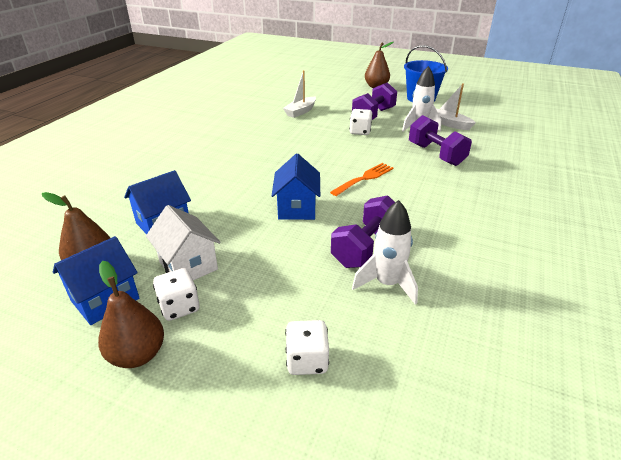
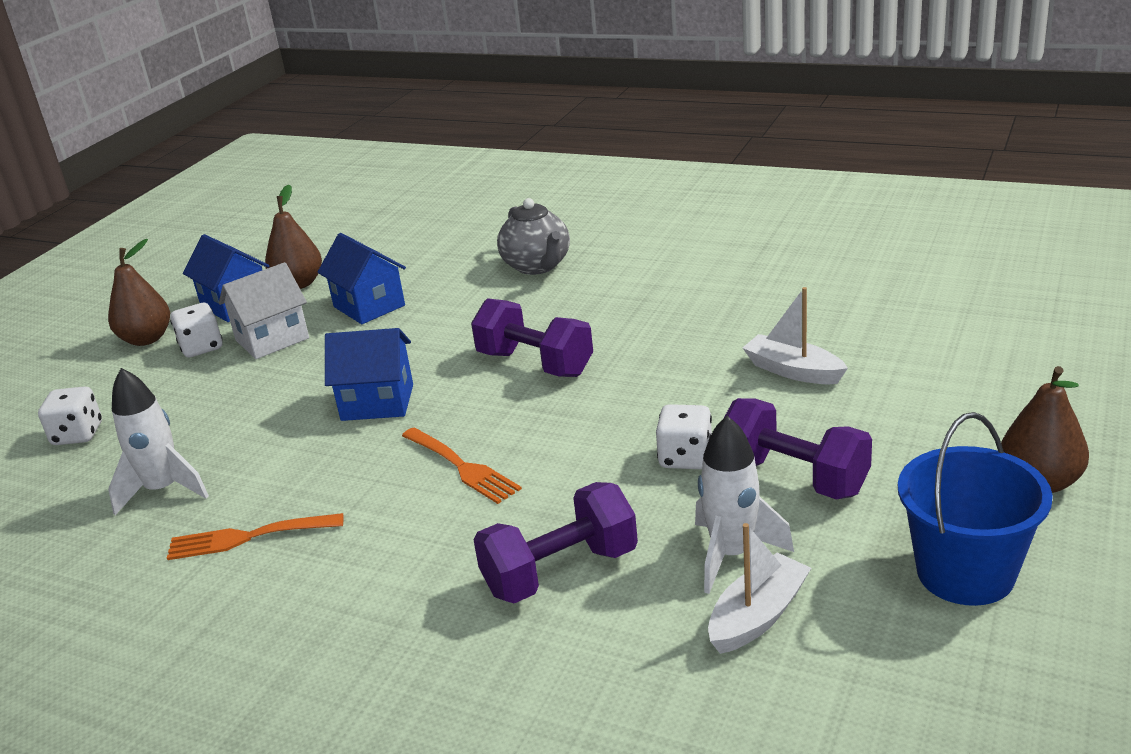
camera: 95 degrees right, 5 degrees down
purple dumbbell [331,195,395,268] -> purple dumbbell moved to [471,298,593,377]
none -> orange fork [167,513,343,560]
none -> grey teapot [497,198,570,275]

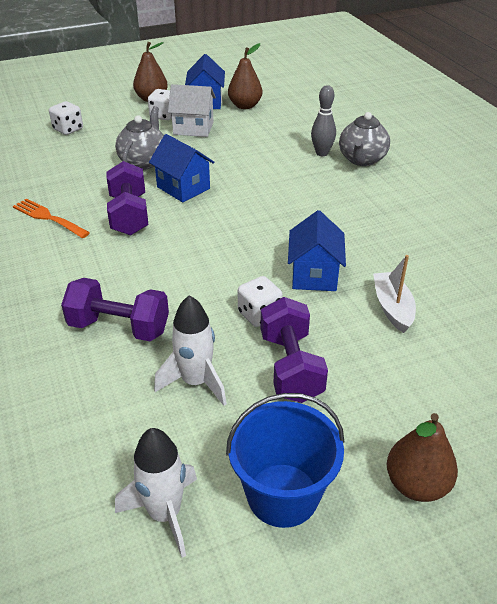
camera: 40 degrees right, 10 degrees up
white rocket [108,368,209,515] -> white rocket moved to [115,428,197,558]
blue house [317,233,406,324] -> blue house moved to [288,210,346,291]
orange fork [402,427,522,504] -> none
purple dumbbell [471,298,593,377] -> purple dumbbell moved to [106,161,148,236]
white boat [708,523,811,654] -> none
none -> grey teapot [115,106,164,170]
none -> grey bowling pin [311,85,336,156]

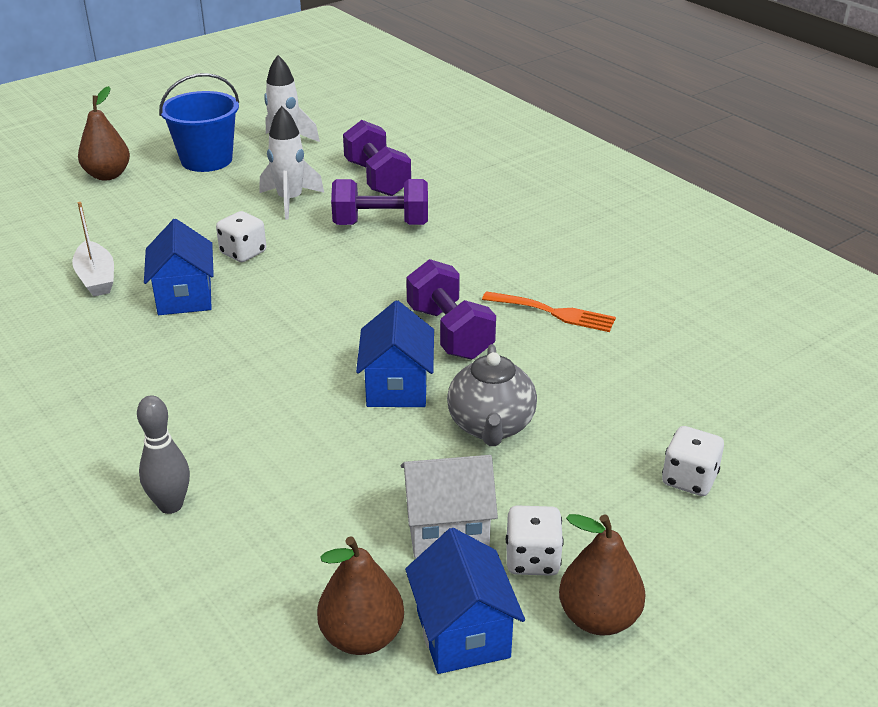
camera: 165 degrees right, 5 degrees down
blue house [149,134,215,202] -> blue house turned 60 degrees clockwise [356,301,434,407]
purple dumbbell [261,297,328,403] -> purple dumbbell moved to [343,120,411,196]
grey teapot [339,112,390,166] -> none

